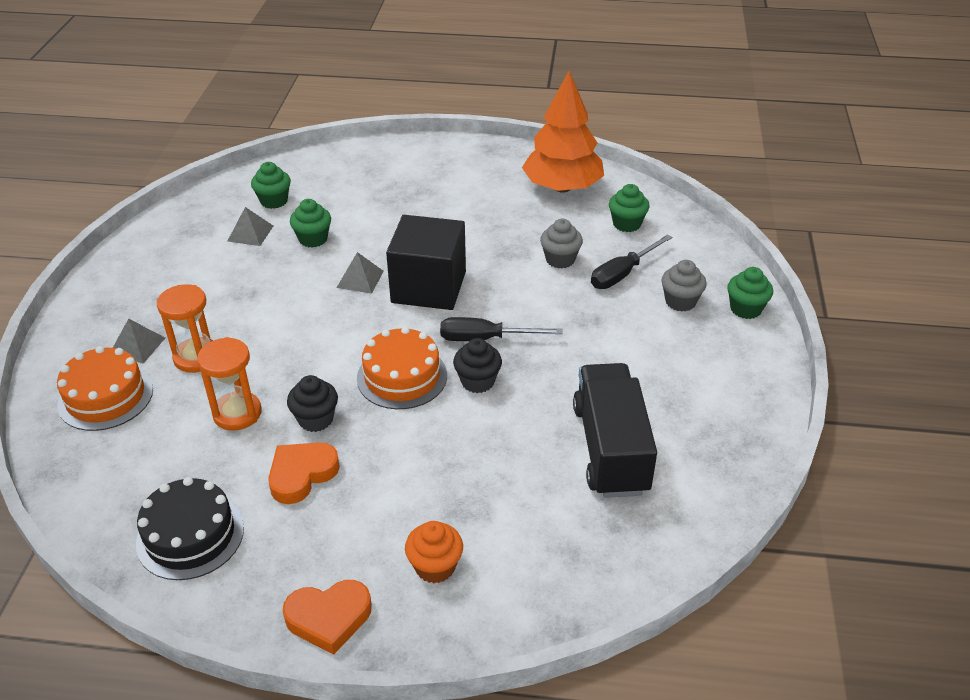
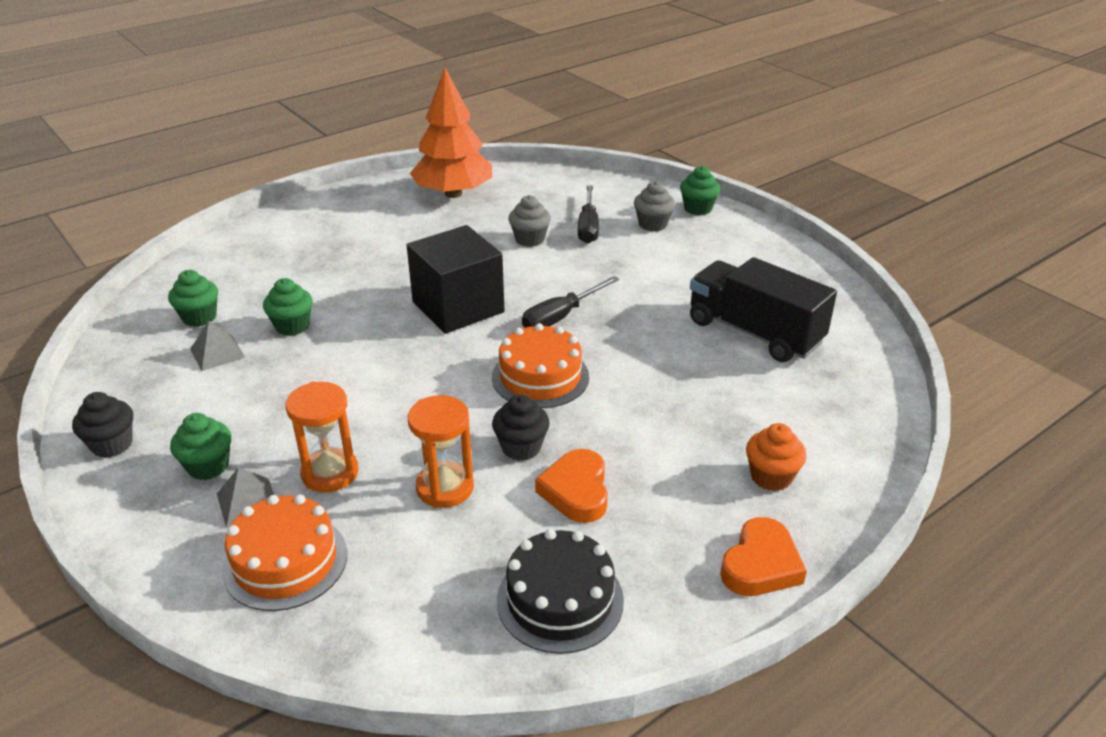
camera: 45 degrees left, 5 degrees down
grey pyramid [337,252,384,294] -> none
black cupcake [453,338,502,393] -> black cupcake moved to [72,392,133,458]
green cupcake [609,184,649,232] -> green cupcake moved to [170,413,231,480]

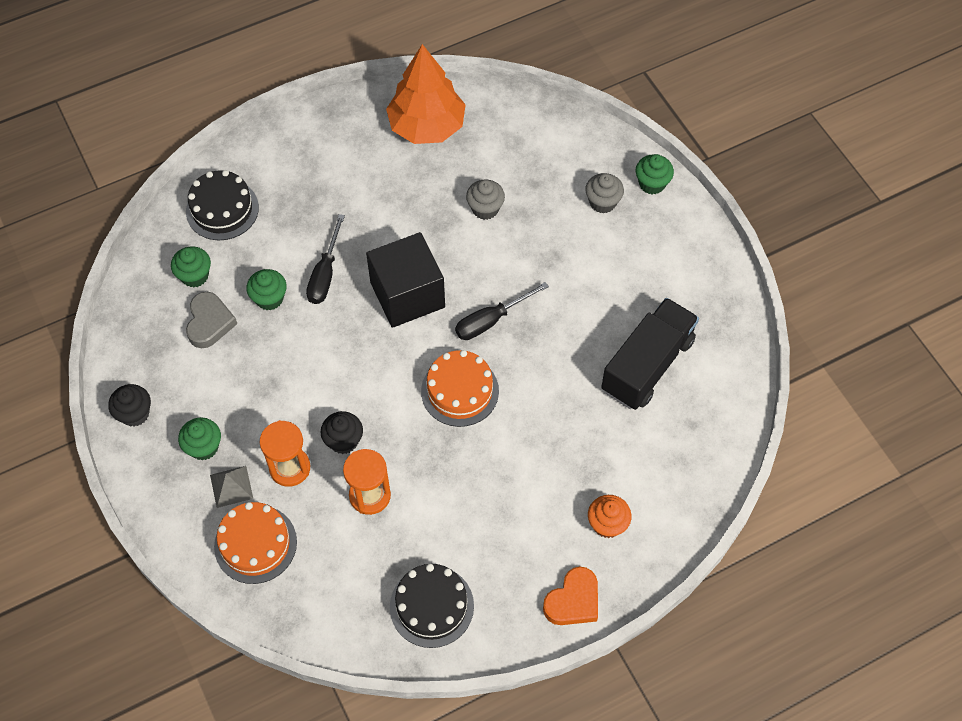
camera: 10 degrees right, 25 degrees up
grey pyramid [190,321,245,371] -> grey heart [186,292,237,348]
black cupcake [492,395,550,461] -> black cupcake moved to [321,411,363,454]
orange heart [535,449,608,523] -> none
black screwdriver [578,185,599,243] -> black screwdriver moved to [306,214,345,304]
black truck [690,257,837,362] -> black truck turned 75 degrees clockwise [601,298,699,410]
none -> black cake [186,170,259,240]

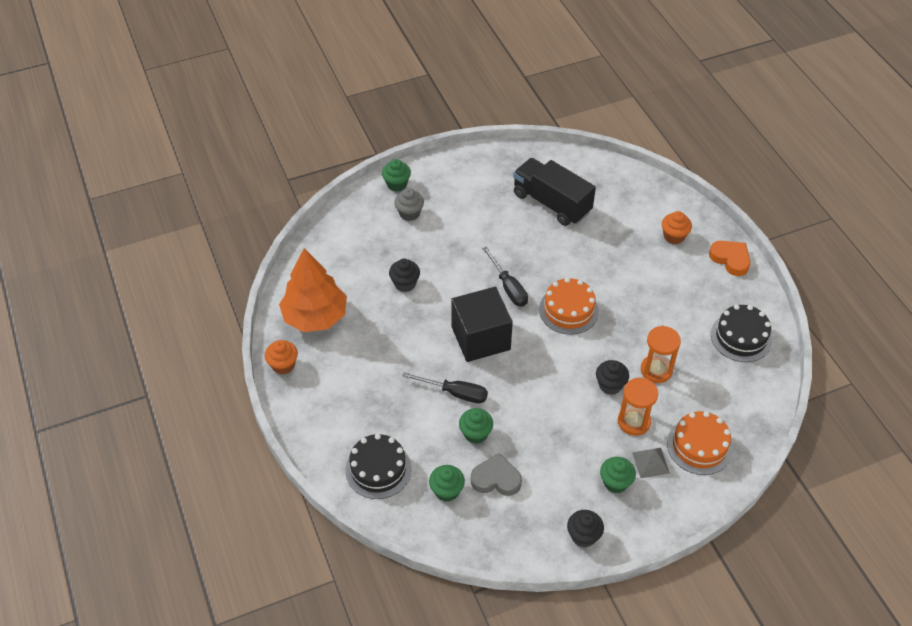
camera: 85 degrees left, 10 degrees down
grey cupcake [466,179,505,220] -> black cupcake [389,259,420,292]
none -> orange cupcake [265,340,298,374]

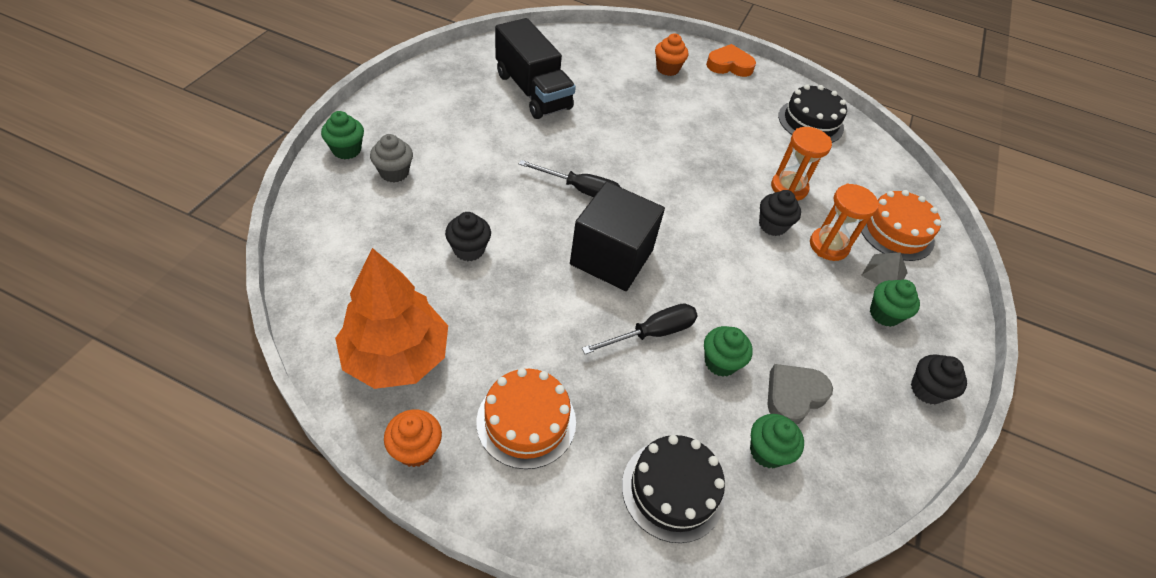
camera: 50 degrees left, 0 degrees up
black truck [513,158,596,226] -> black truck turned 120 degrees counterclockwise [495,18,576,119]
orange cake [539,278,599,334] -> orange cake moved to [476,368,576,469]

